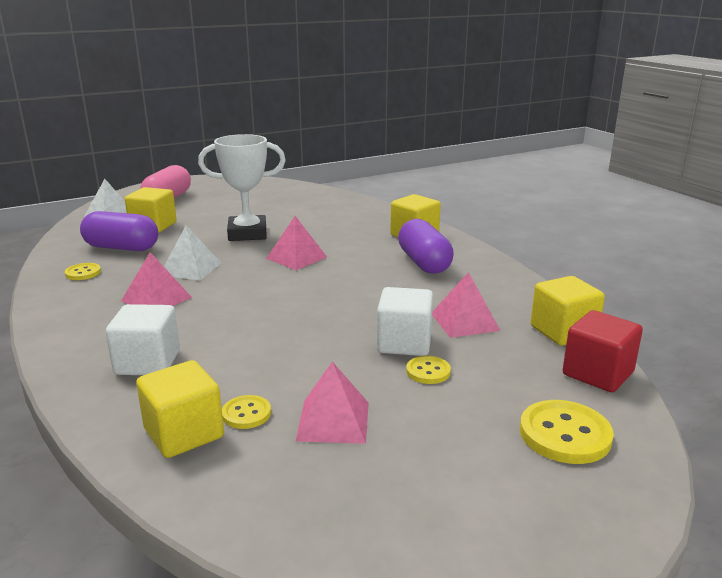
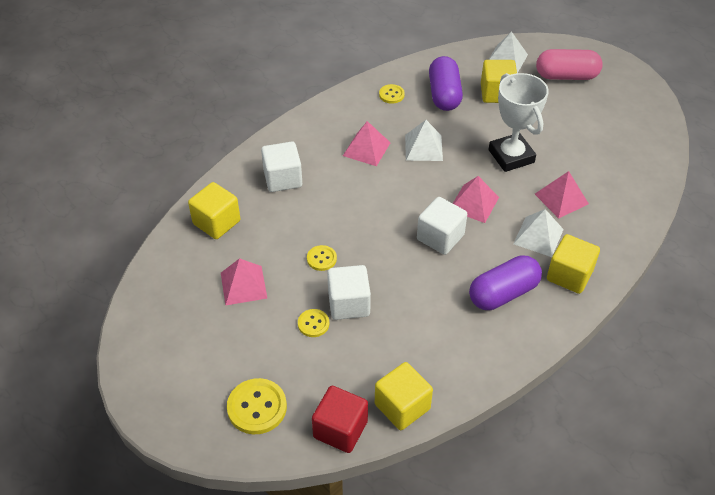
camera: 75 degrees right, 25 degrees up
yellow button [222,395,271,429] -> yellow button moved to [307,245,337,271]
pink pyramid [432,272,500,338] -> pink pyramid moved to [535,171,589,219]
none -> white cube [417,197,467,255]
none -> white pyramid [513,209,564,257]

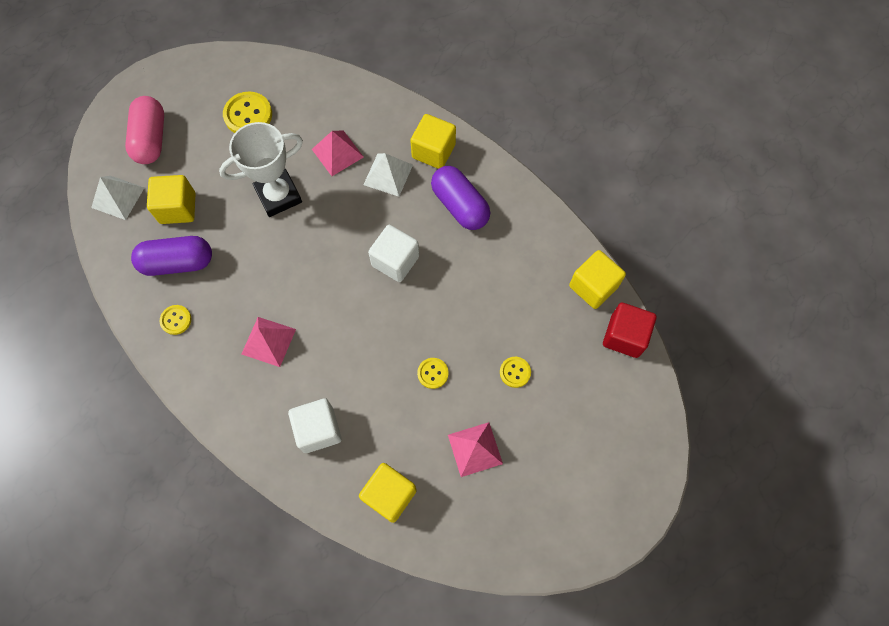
camera: 95 degrees left, 20 degrees up
yellow button [227,378,287,434] -> yellow button moved to [223,92,272,133]
white cube [327,265,371,320] -> none
white pyramid [405,120,443,161] -> none
pink pyramid [453,176,499,223] -> none

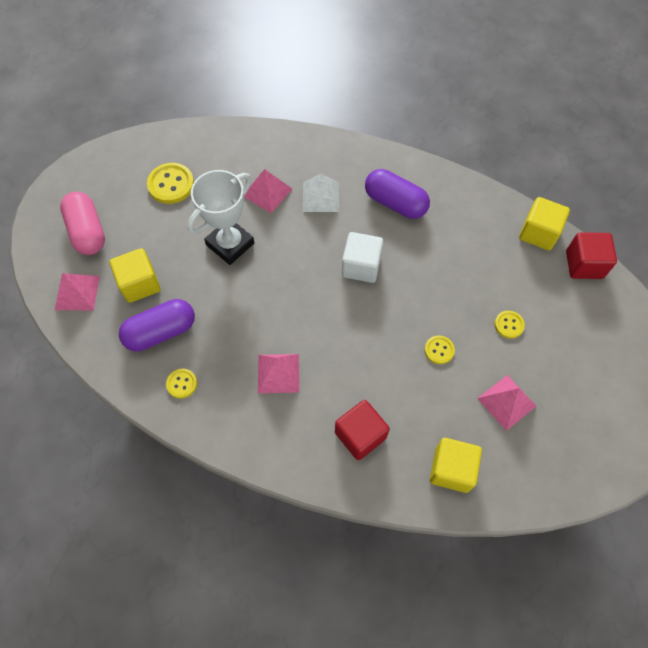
camera: 20 degrees left, 5 degrees down
white pyramid [91,176,144,220] -> pink pyramid [55,273,100,311]
white cube [288,398,342,453] -> red cube [335,400,390,460]
yellow cube [410,114,456,169] -> none

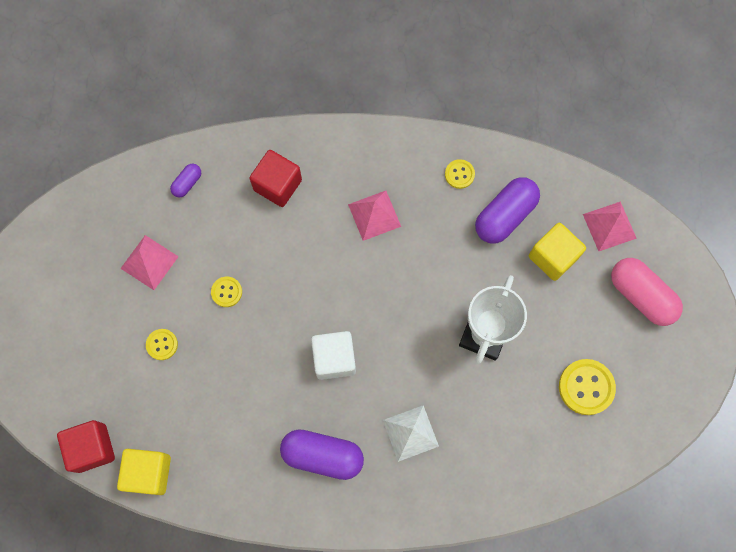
camera: 160 degrees right, 10 degrees up
pink pyramid [244,169,292,213] -> none
yellow cube [430,438,482,493] -> purple capsule [170,164,201,197]

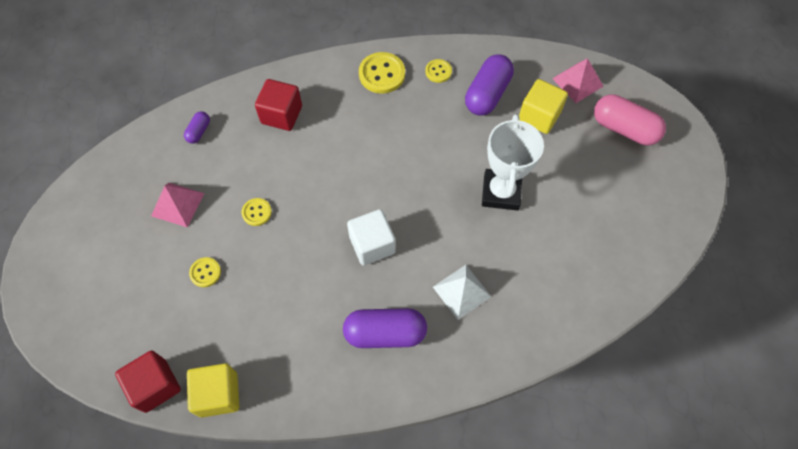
camera: 15 degrees left, 10 degrees down
pink pyramid [348,191,401,241] -> none
yellow button [559,359,616,415] -> yellow button moved to [359,52,405,94]

